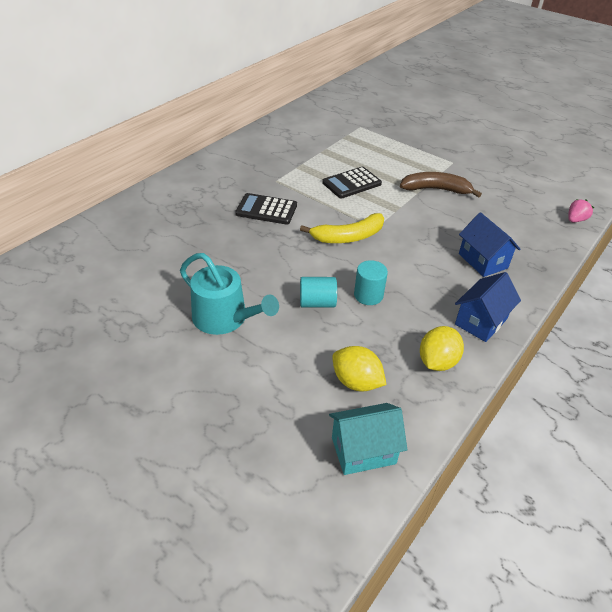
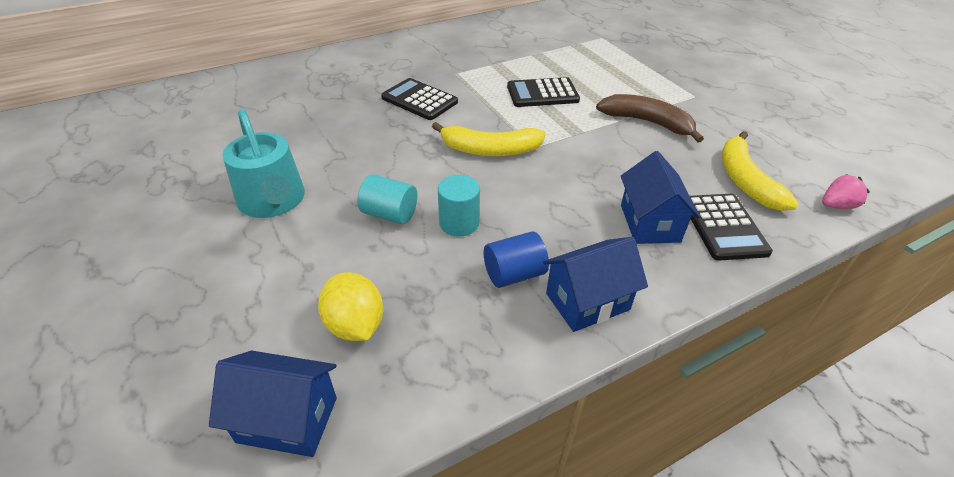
camera: 25 degrees right, 0 degrees up
turquoise house [329,403,407,475] -> blue house [209,350,337,457]
yellow lemon [420,326,464,371] -> none
none -> blue cylinder [484,231,549,288]
none -> black calculator [690,194,773,261]
none -> yellow banana [722,131,799,211]

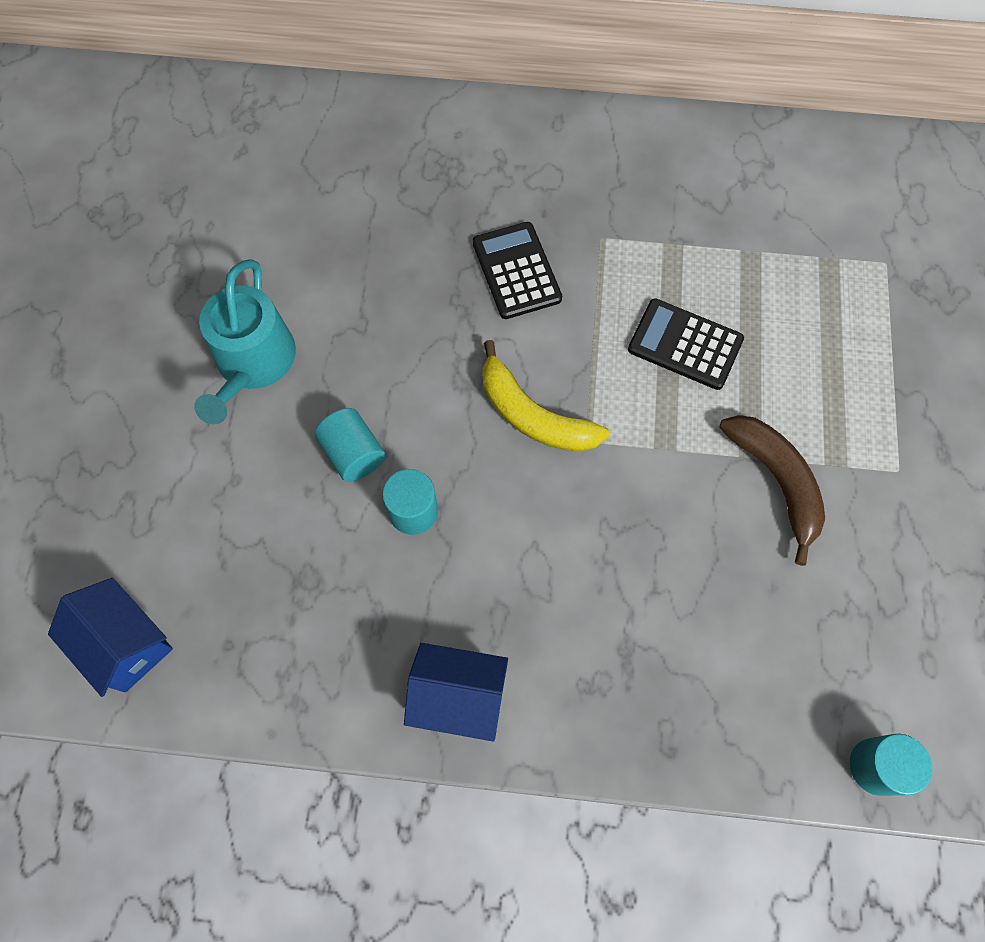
camera: 35 degrees right, 25 degrees up
yellow lemon [318,272,383,341] -> none
blue cylinder [484,231,549,288] -> none
blue house [621,151,700,244] -> none
black calculator [690,194,773,261] -> none
yellow banana [722,131,799,211] -> none
pink strawberry [822,174,870,209] -> turquoise cylinder [850,734,932,796]

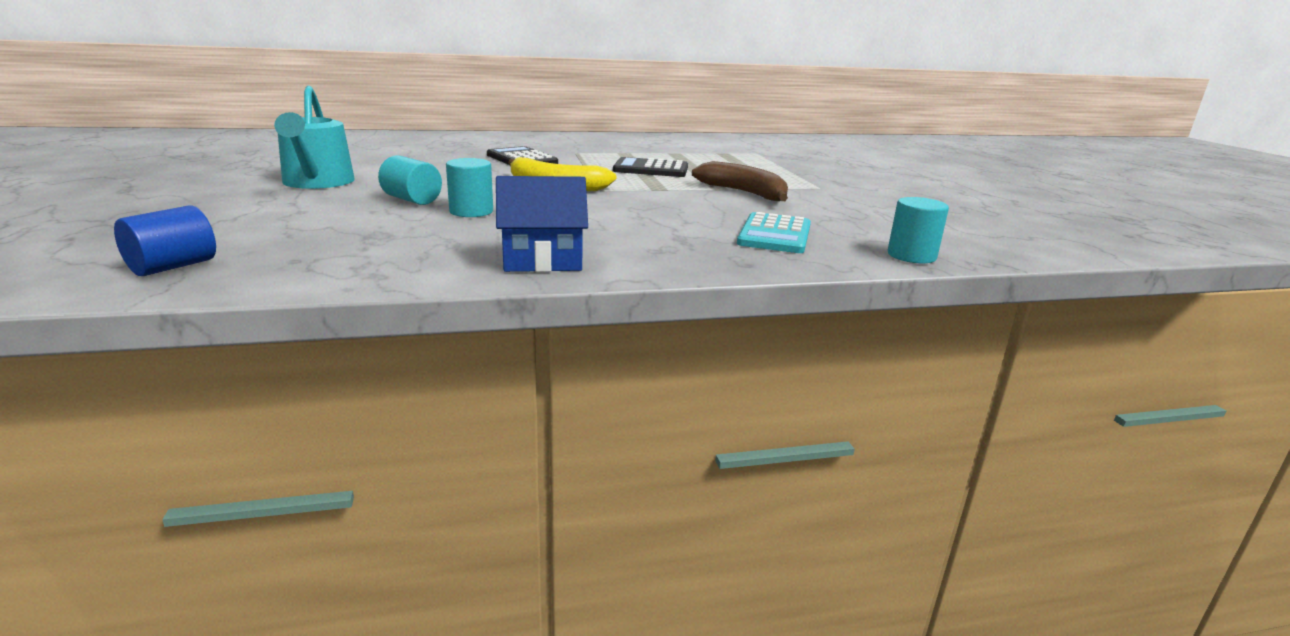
camera: 20 degrees left, 45 degrees down
blue house [48,578,173,697] -> blue cylinder [114,205,216,276]
none -> turquoise calculator [737,212,811,253]

